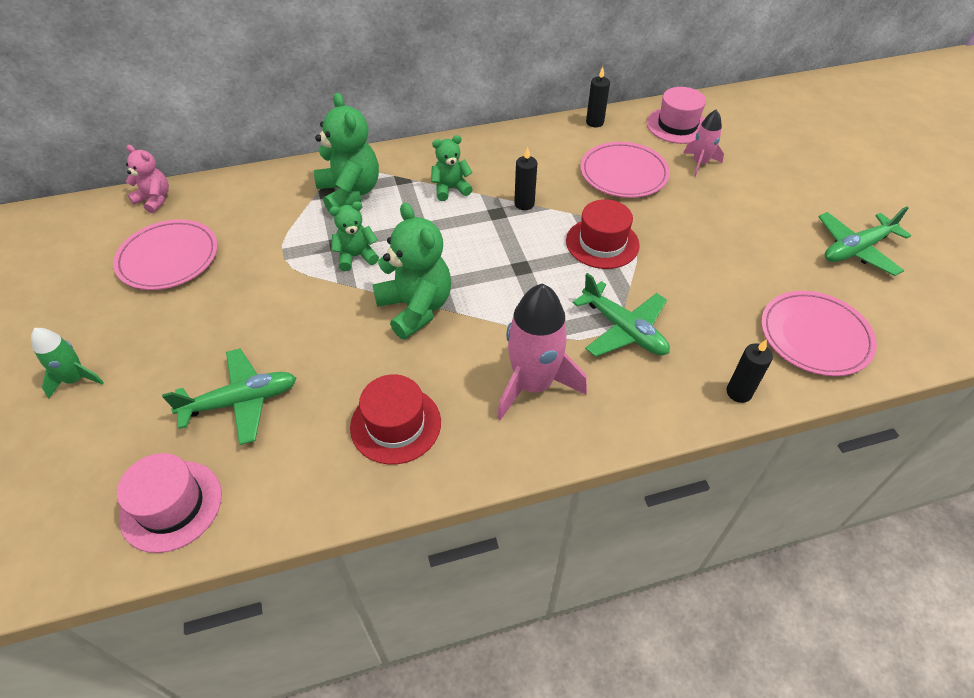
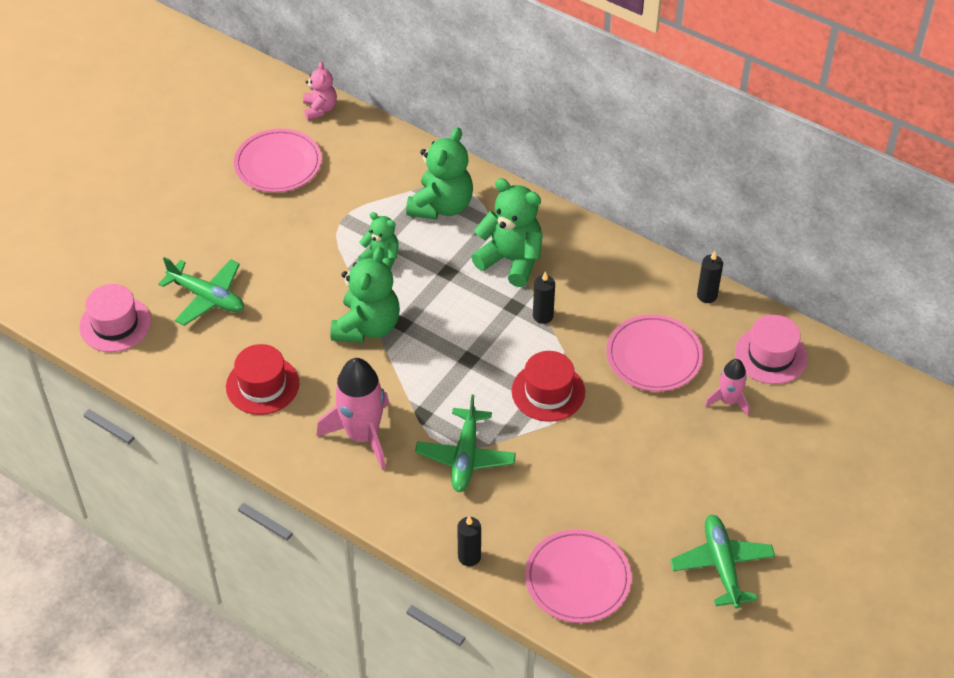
camera: 50 degrees right, 0 degrees up
green rocket [31,328,104,398] -> none
green teddy bear [431,135,473,201] -> green teddy bear [471,178,543,287], size x1.72
green plane [818,207,911,276] -> green plane turned 60 degrees clockwise [670,514,775,609]

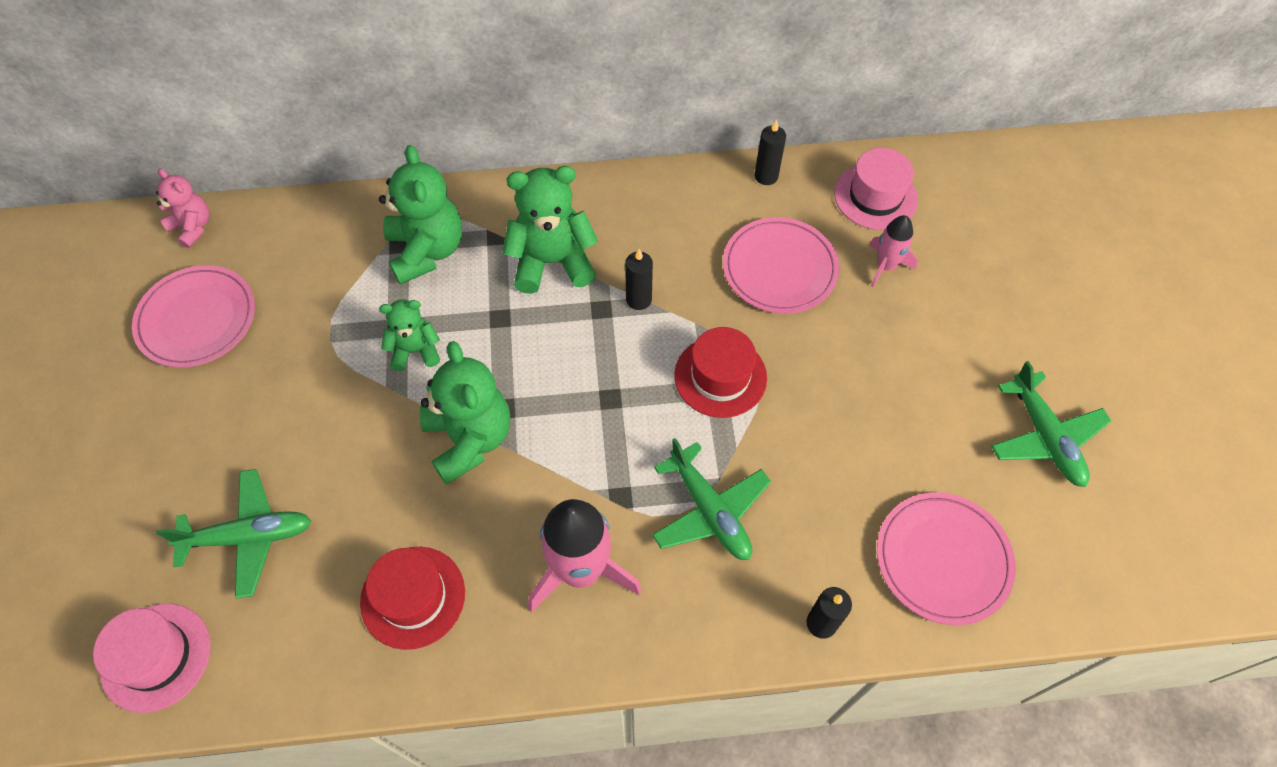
camera: 40 degrees left, 10 degrees up
green plane [670,514,775,609] -> green plane turned 150 degrees counterclockwise [991,361,1111,487]

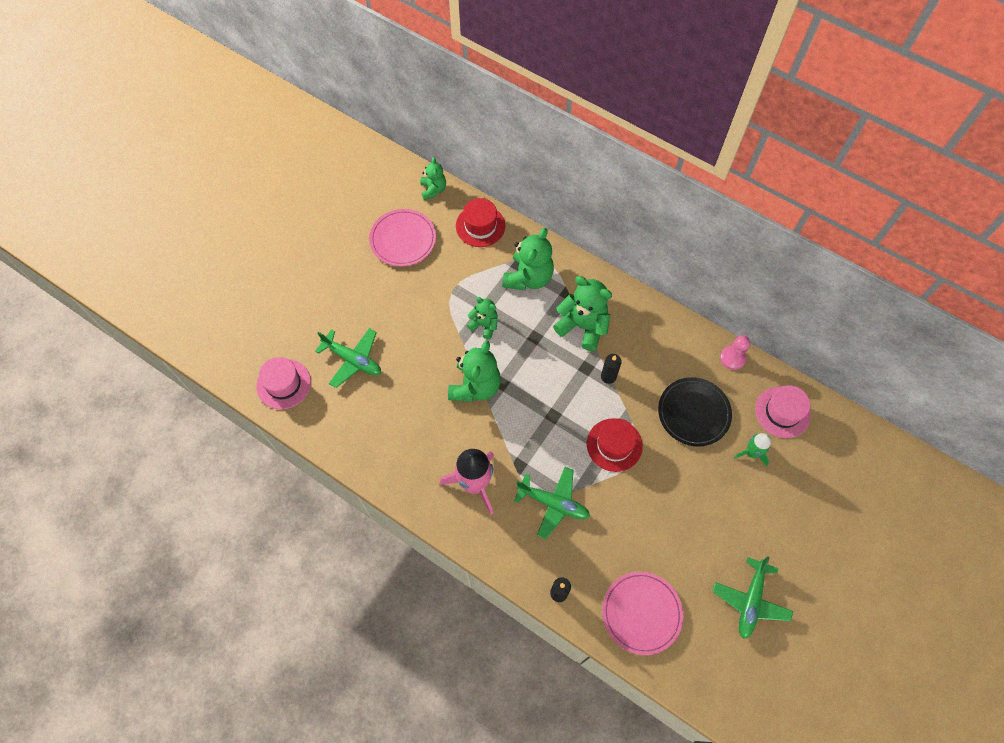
camera: 40 degrees right, 5 degrees up
pink teddy bear [156,169,210,248] -> green teddy bear [420,157,446,200]
red hat [360,547,465,650] -> red hat moved to [456,198,505,247]
green plane [652,438,771,560] -> green plane turned 75 degrees counterclockwise [514,467,590,539]
pink plate [723,217,839,314] -> black plate [658,377,732,447]
black candle [755,119,786,185] -> pink pawn [720,335,750,370]
pink rocket [870,215,918,287] -> green rocket [734,433,771,467]

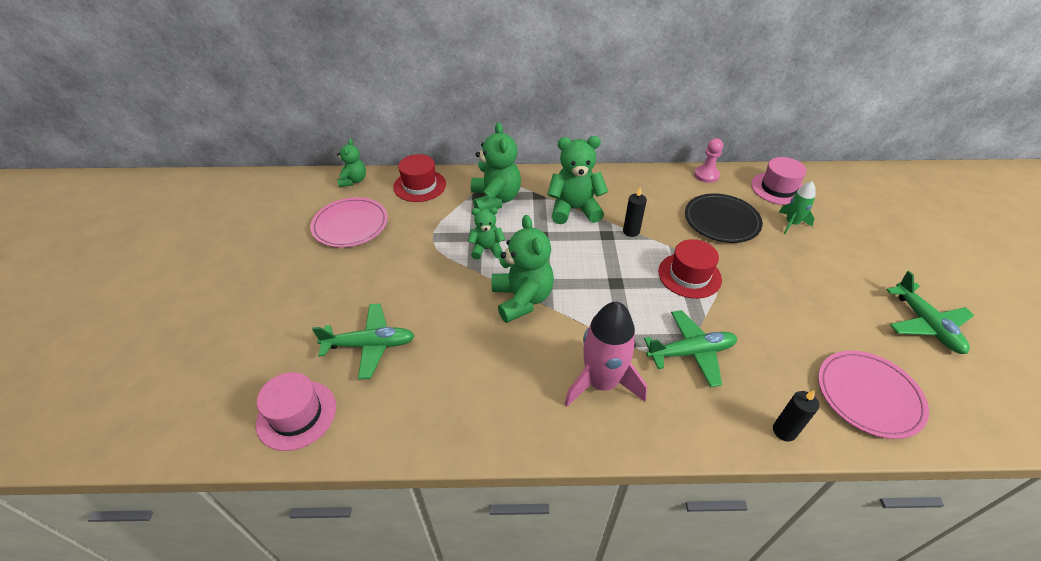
camera: 35 degrees left, 20 degrees down
green teddy bear [420,157,446,200] -> green teddy bear turned 45 degrees clockwise [337,139,366,187]

